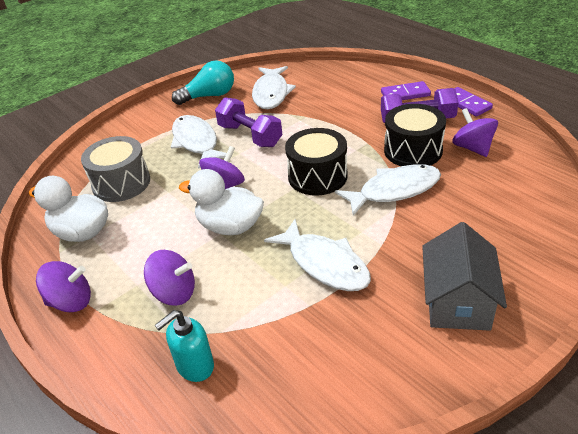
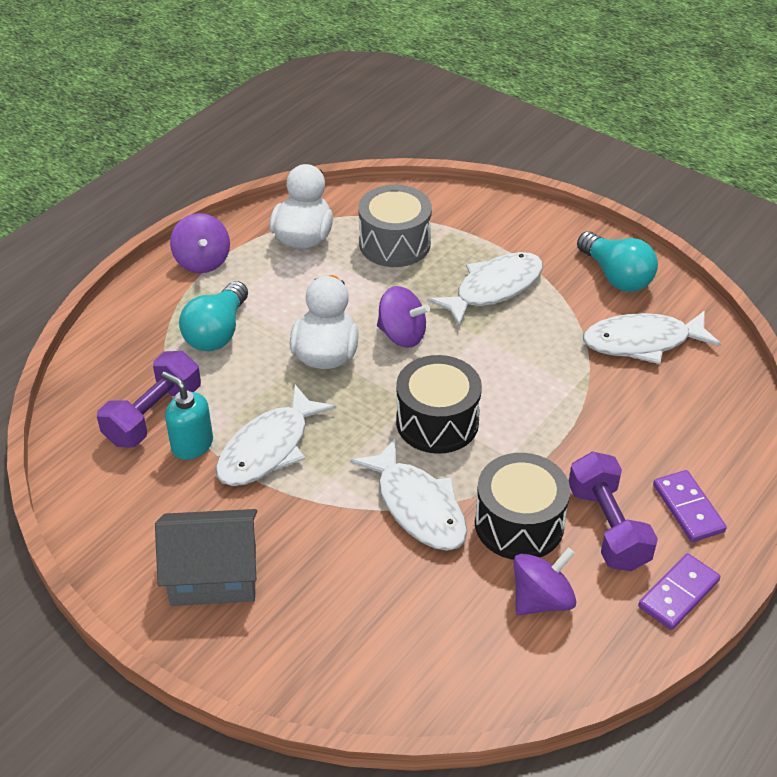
camera: 75 degrees right, 5 degrees up
purple spinning top [144,250,195,306] -> turquoise light bulb [179,281,248,351]
turquoise soap dispenser [155,310,214,382] -> turquoise soap dispenser moved to [161,372,213,460]
purple dumbbell [215,98,282,147] -> purple dumbbell moved to [97,351,201,448]

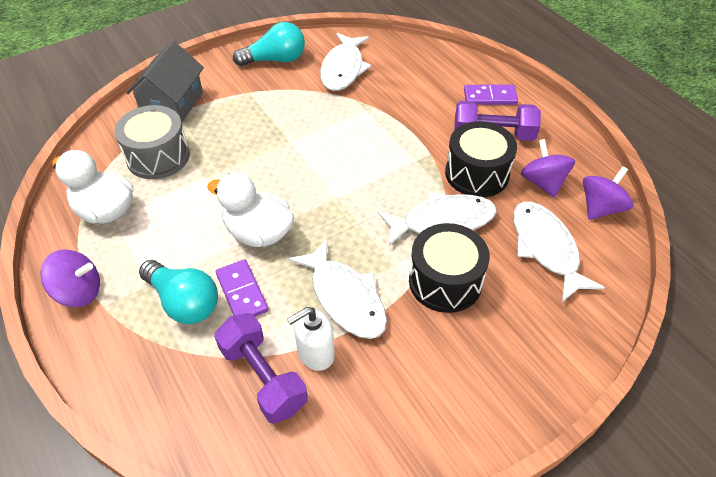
camera: 70 degrees left, 5 degrees up
grey house [155,509,257,606] -> grey house moved to [126,41,204,122]
turquoise soap dispenser [161,372,213,460] -> white soap dispenser [287,307,335,371]
purple spinning top [377,286,430,348] -> purple spinning top moved to [583,166,633,220]
black drum [396,355,482,454] -> black drum moved to [409,223,490,313]
white fish [427,252,543,327] -> white fish moved to [513,202,605,302]
purple domino [638,553,720,630] -> purple domino moved to [216,259,268,317]

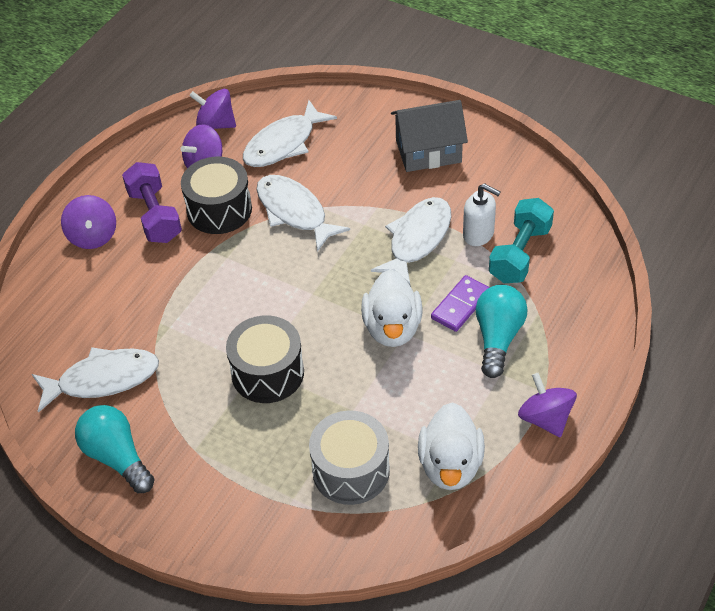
camera: 115 degrees left, 0 degrees up
grey house [126,41,204,122] -> grey house moved to [391,100,468,172]
purple dumbbell [214,313,308,424] -> turquoise dumbbell [489,198,554,283]
black drum [409,223,490,313] -> black drum moved to [226,315,304,403]
purple domino [464,85,518,105] -> purple spinning top [61,195,116,249]

